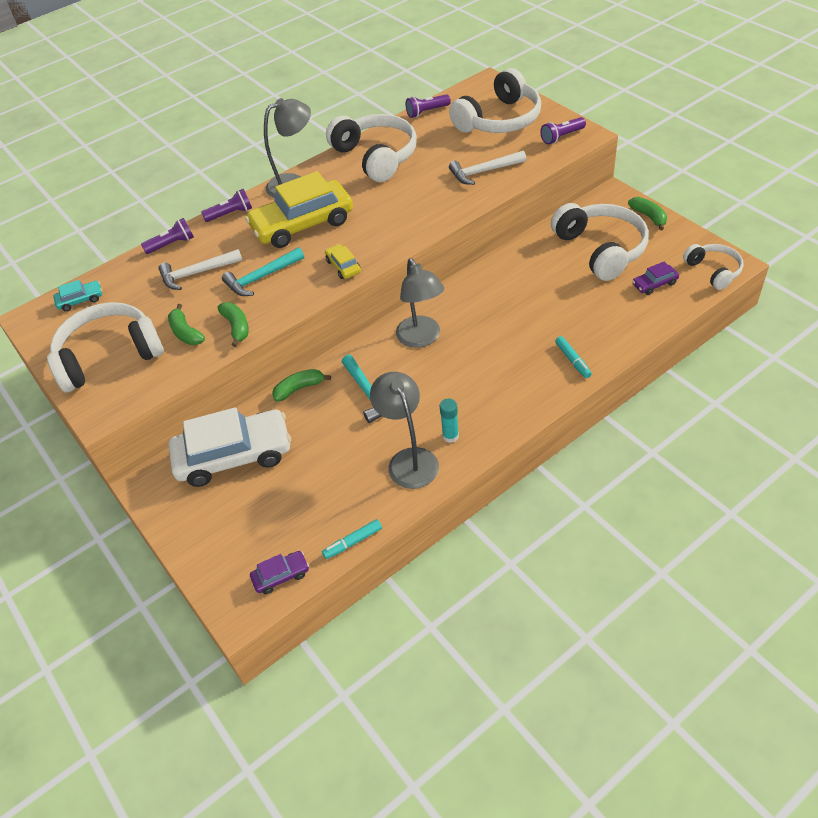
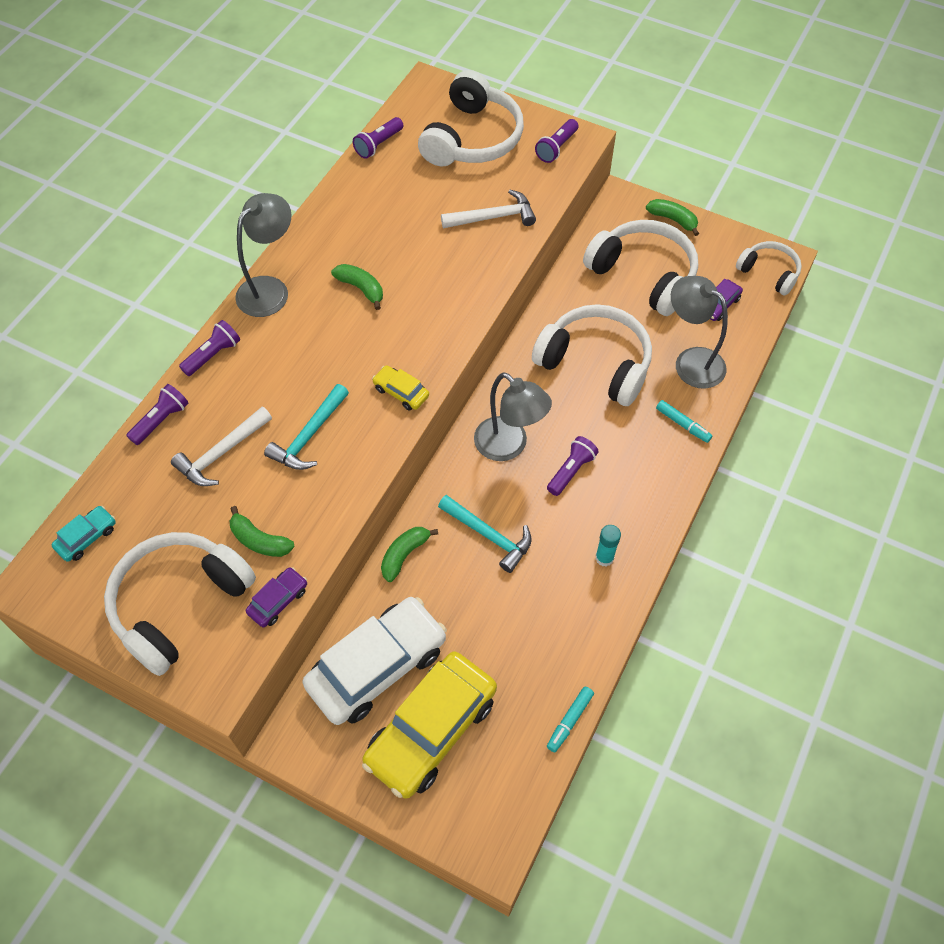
camera: 30 degrees left, 10 degrees up
green banana [218,302,249,347] -> green banana moved to [331,264,383,310]
yellow car [245,171,353,248] -> yellow car moved to [362,651,497,798]
purple car [250,551,309,594] -> purple car moved to [246,567,307,627]
white headphones [326,114,417,182] -> white headphones moved to [532,304,652,406]
grey lamp [370,372,439,489] -> grey lamp moved to [671,276,728,389]
white hammer [449,150,526,185] -> white hammer turned 150 degrees counterclockwise [441,190,536,228]
none -> purple flashlight [547,436,599,496]

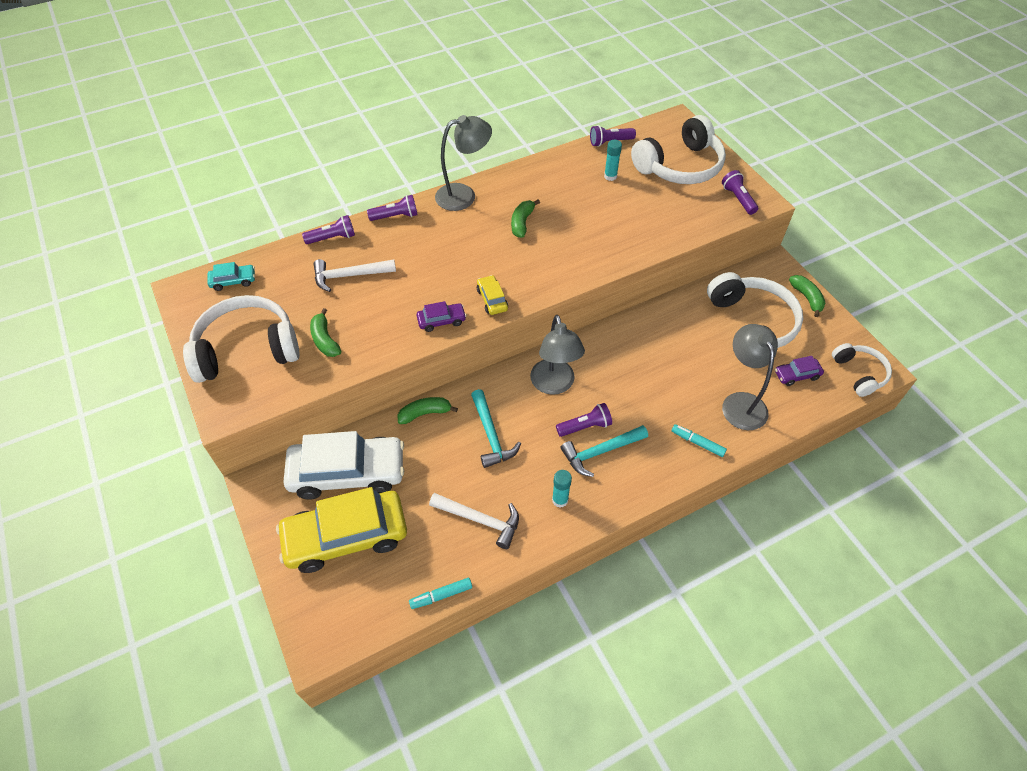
camera: 35 degrees right, 5 degrees down
purple car [246,567,307,627] -> purple car moved to [417,301,466,332]
turquoise hammer [264,384,349,470] -> turquoise hammer moved to [560,425,648,477]
green banana [331,264,383,310] -> green banana turned 150 degrees counterclockwise [511,199,540,238]
white hammer [441,190,536,228] -> white hammer moved to [429,493,519,549]
white headphones [532,304,652,406] -> none
purple flashlight [535,119,578,163] -> purple flashlight turned 90 degrees clockwise [722,170,758,215]
turquoise marker [656,400,712,443] -> turquoise marker turned 135 degrees clockwise [672,424,727,457]
none -> turquoise glue stick [604,140,622,181]

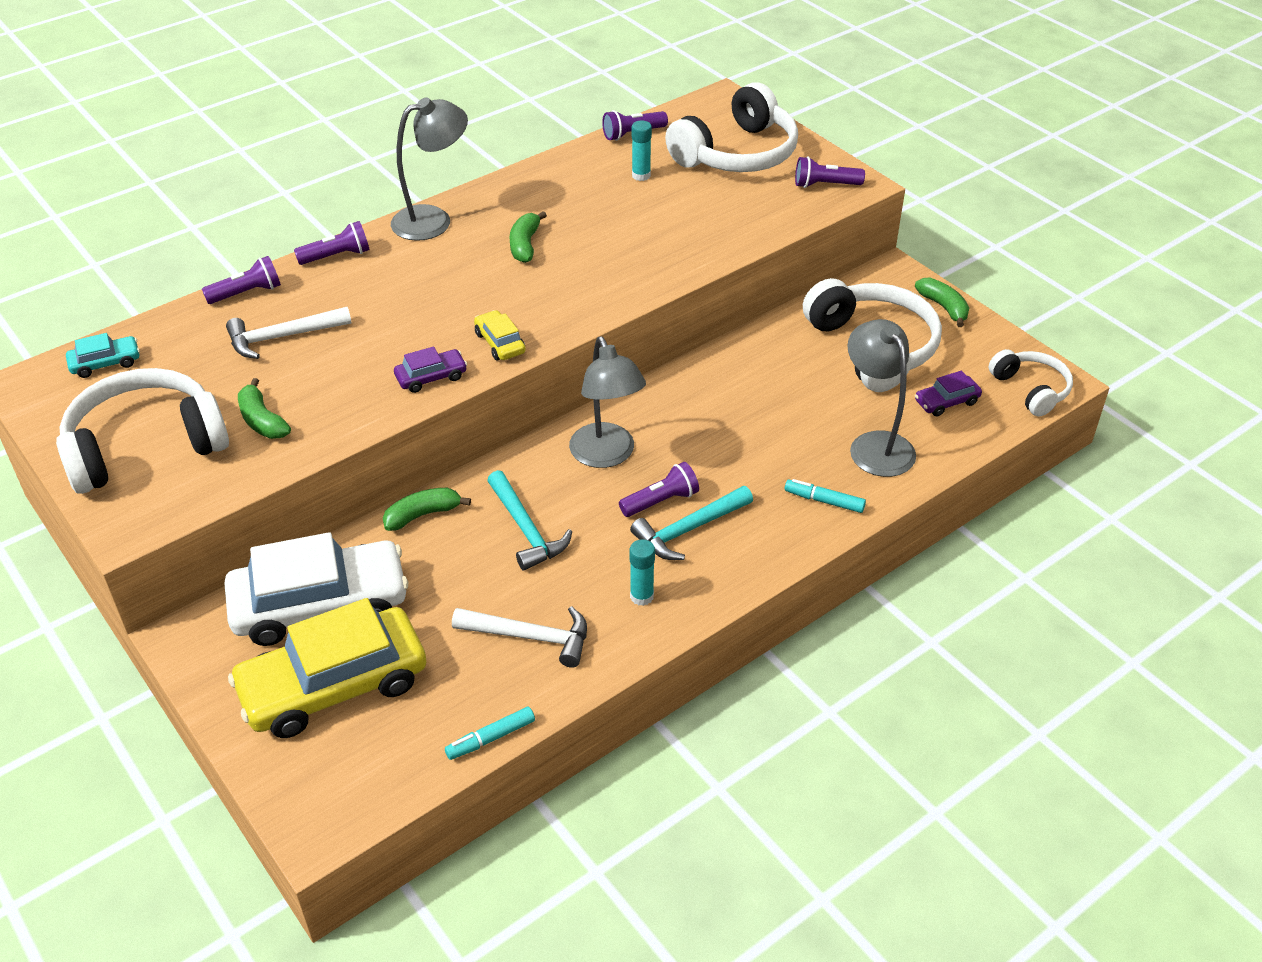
camera: 10 degrees left, 10 degrees down
purple flashlight [722,170,758,215] -> purple flashlight turned 60 degrees counterclockwise [795,157,865,188]

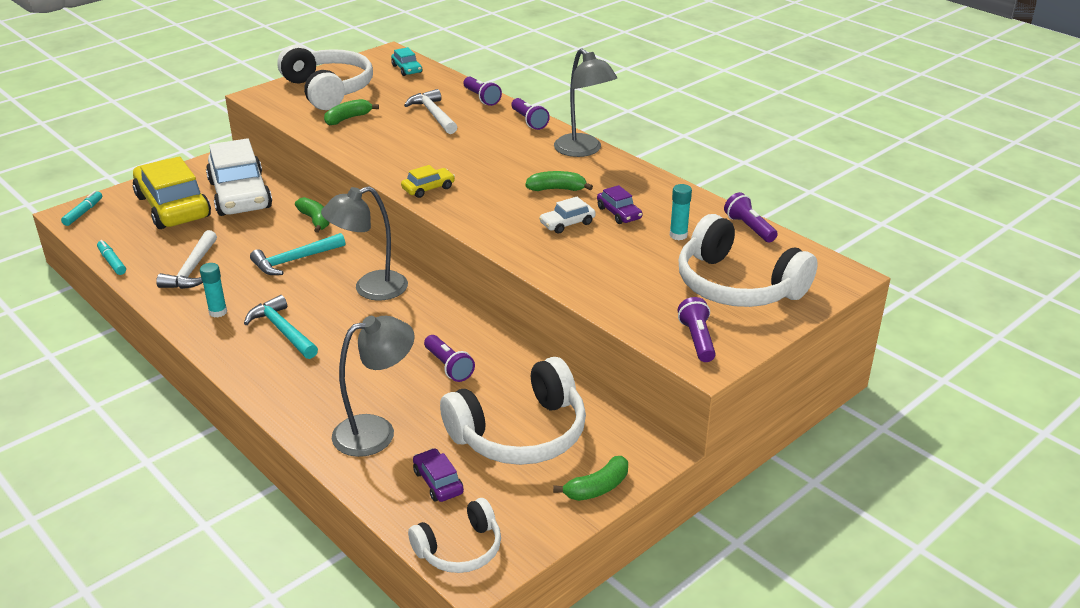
camera: 85 degrees right, 10 degrees down
purple car [394,346,467,393] -> purple car moved to [597,185,642,224]
purple flashlight [619,462,699,517] -> purple flashlight moved to [424,335,475,382]
turquoise marker [785,479,866,513] -> turquoise marker moved to [61,191,102,226]
none -> white car [539,197,596,234]

